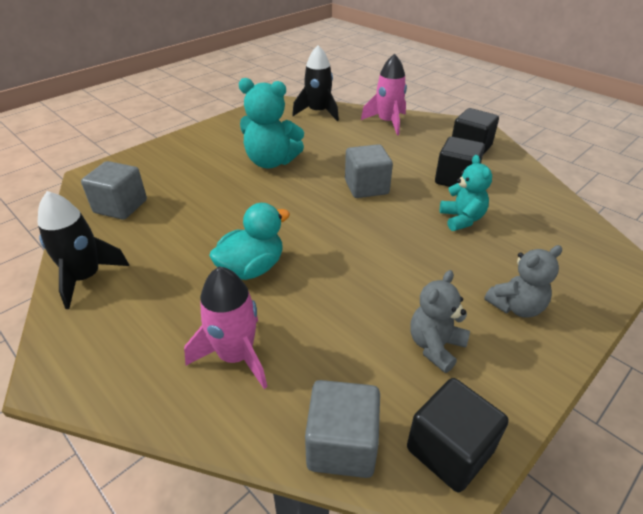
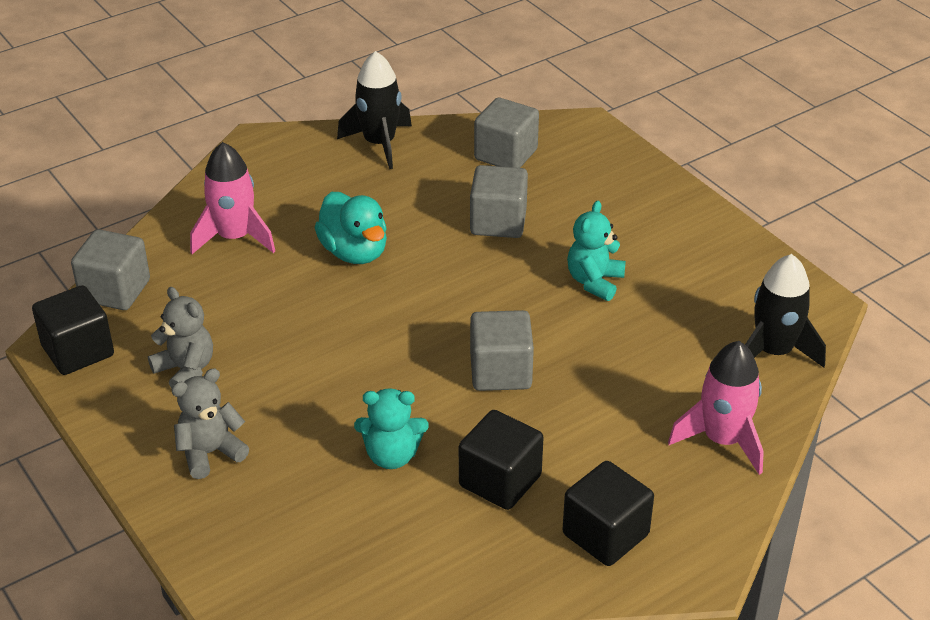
camera: 100 degrees right, 0 degrees up
turquoise teddy bear [239,78,304,169] -> turquoise teddy bear [567,201,626,301], size x0.64
grey teddy bear [484,245,562,318] -> grey teddy bear turned 75 degrees clockwise [171,368,249,479]
none -> grey cube [470,165,528,238]

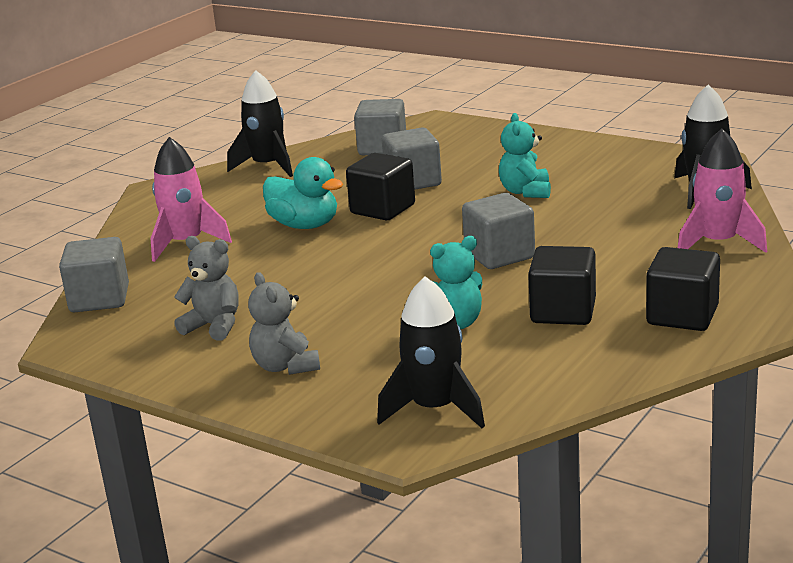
camera: 20 degrees left, 15 degrees down
black cube [32,285,114,375] -> black cube moved to [346,153,415,220]
grey teddy bear [171,368,249,479] -> grey teddy bear turned 60 degrees counterclockwise [248,272,320,375]
none -> black rocket [377,276,485,428]

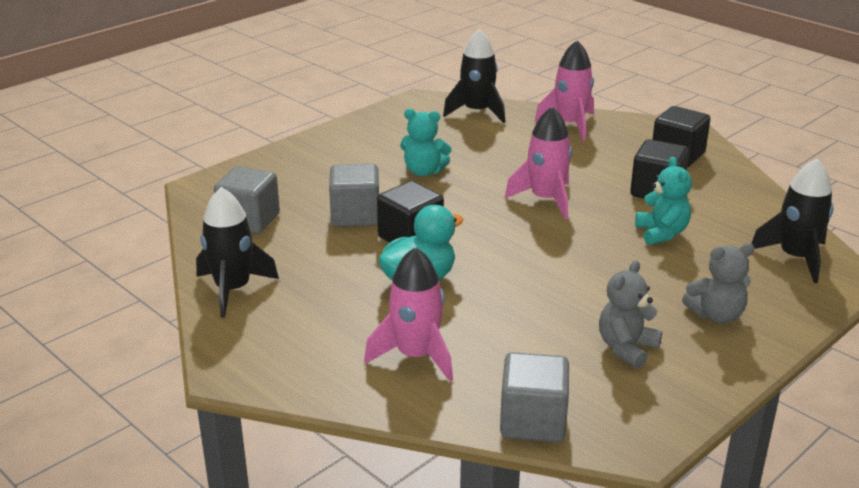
camera: 80 degrees left, 5 degrees up
grey cube [462,193,535,269] -> pink rocket [505,106,572,219]

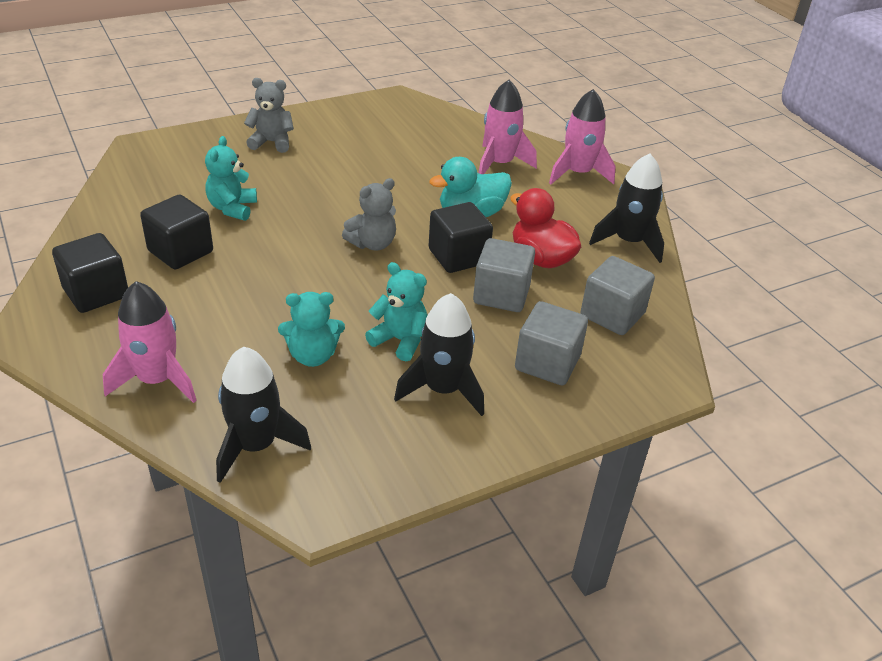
camera: 165 degrees left, 10 degrees up
grey cube [500,352,569,442] -> grey cube moved to [515,301,588,385]
pink rocket [505,106,572,219] -> pink rocket moved to [549,89,616,184]
grey teddy bear [599,260,662,369] -> grey teddy bear moved to [342,178,396,251]
black rocket [752,159,834,283] -> black rocket moved to [394,293,484,416]
none -> turquoise teddy bear [278,292,345,367]
none -> red duck [510,188,581,268]

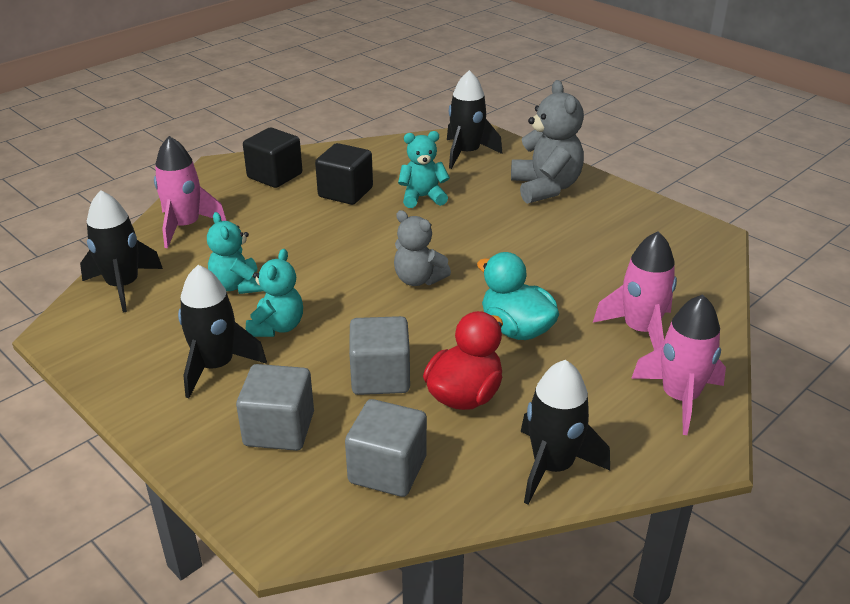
camera: 75 degrees right, 5 degrees down
grey teddy bear [244,78,294,153] -> grey teddy bear [511,80,584,204], size x1.56
black cube [429,202,493,273] -> none
none -> black rocket [447,70,503,169]

